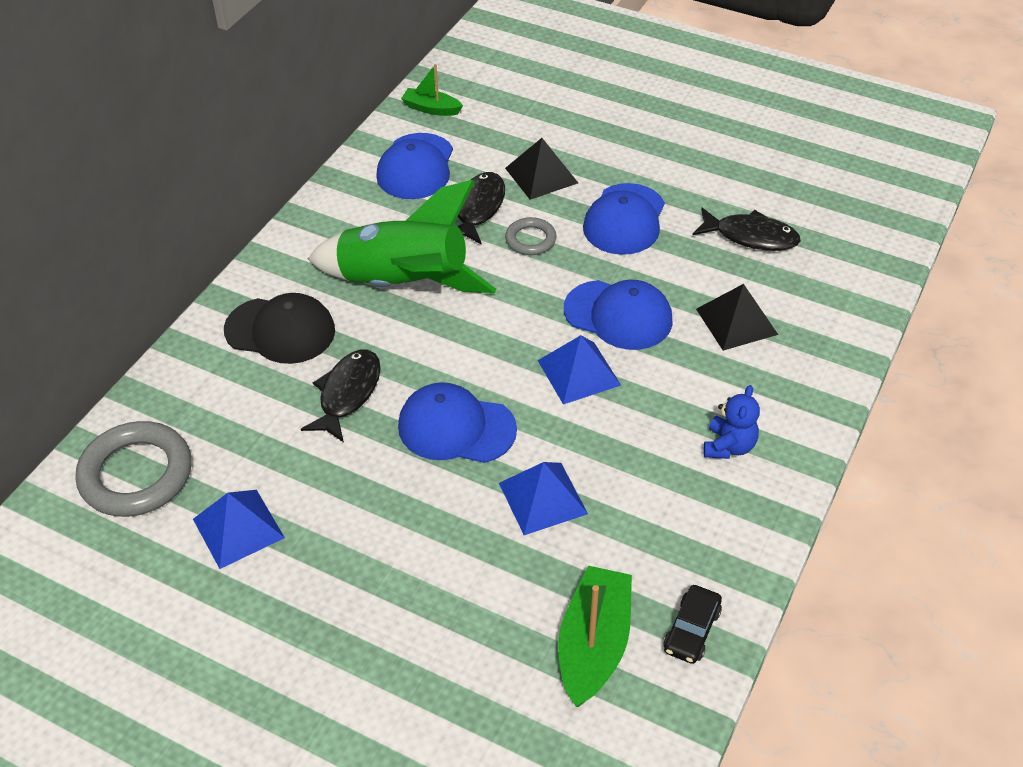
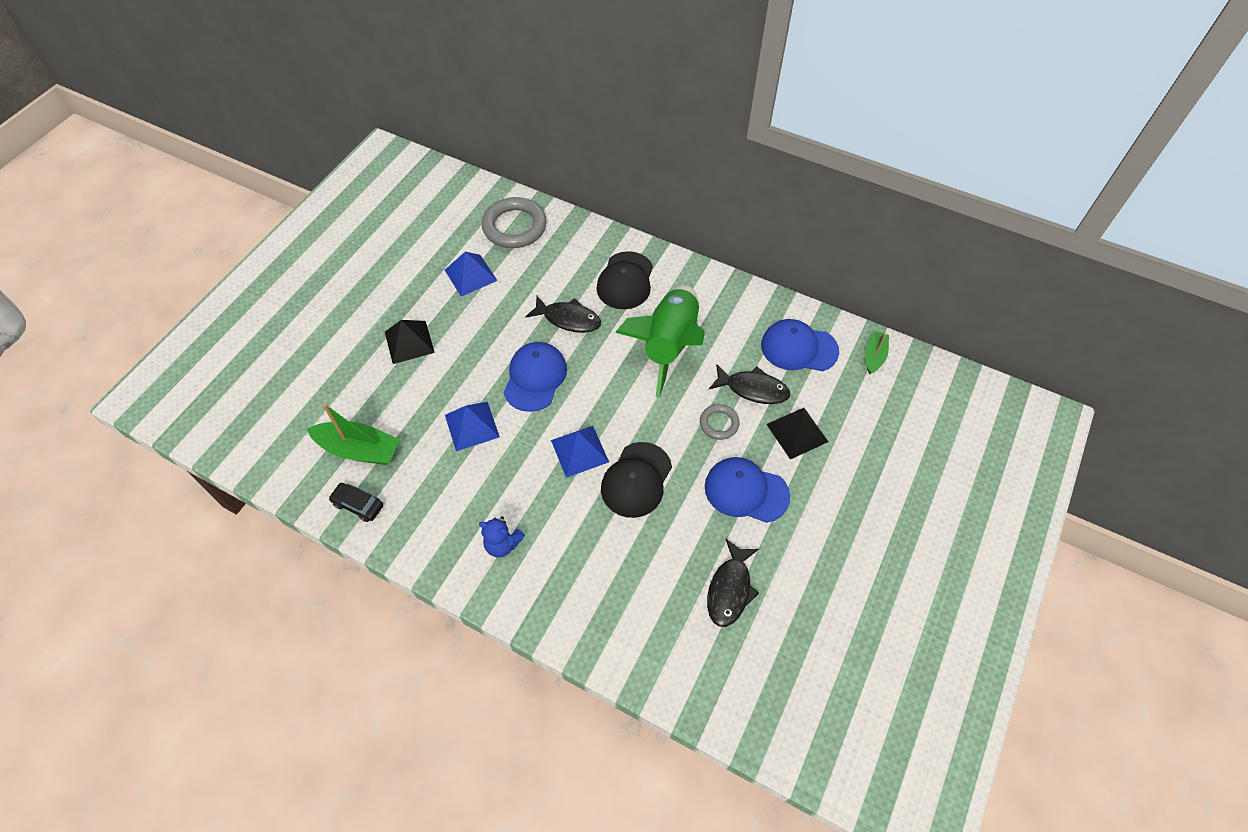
camera: 90 degrees right, 10 degrees up
blue cap [564,280,673,350] -> black cap [601,442,672,518]
black pyramid [696,284,778,351] -> black pyramid moved to [385,320,435,364]

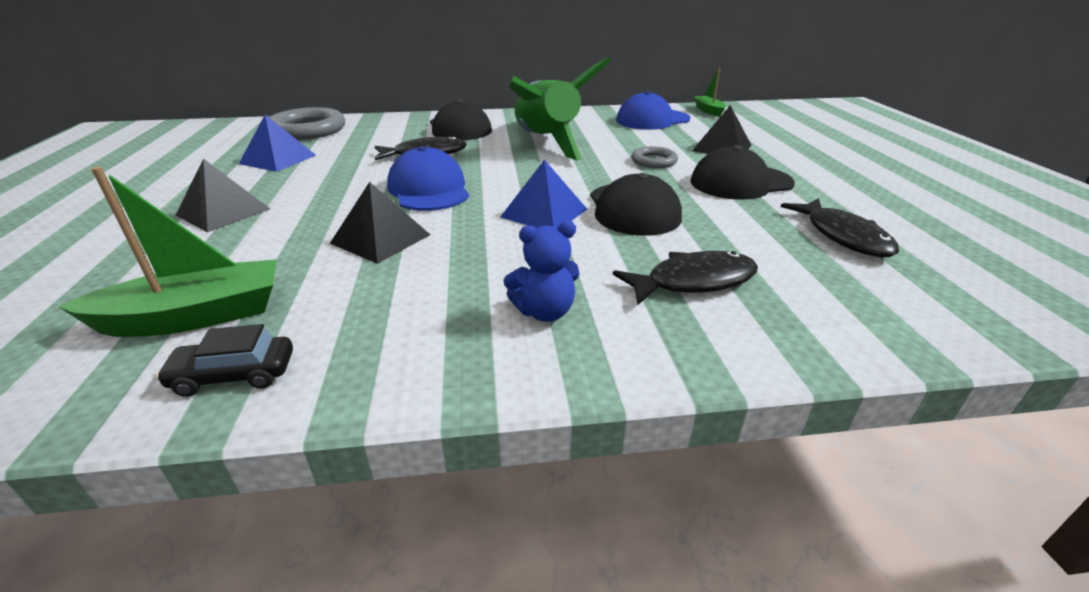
camera: 35 degrees left, 25 degrees down
blue pyramid [445,402,500,451] -> black pyramid [330,182,430,264]
blue cap [705,457,790,523] -> black cap [690,145,795,200]
black fish [709,364,790,404] -> black fish moved to [613,251,758,305]

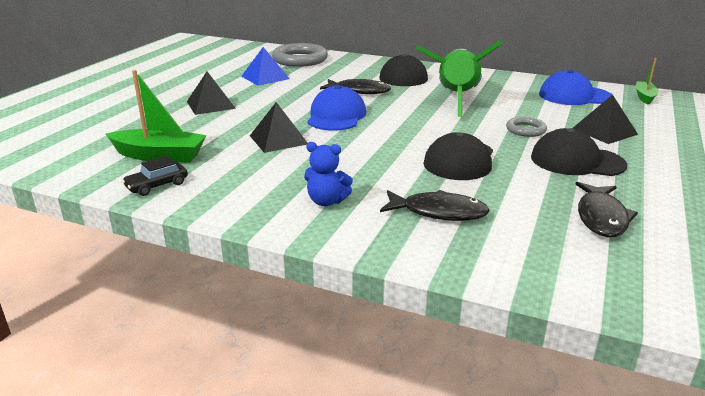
camera: 30 degrees right, 5 degrees down
black car [156,324,293,397] -> black car turned 60 degrees counterclockwise [122,156,188,196]
blue pyramid [501,160,587,228] -> none

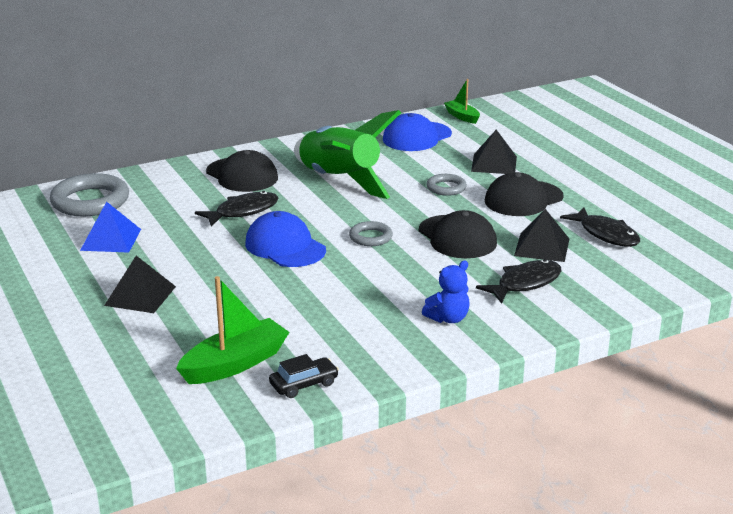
camera: 50 degrees left, 0 degrees up
black car [122,156,188,196] -> black car turned 120 degrees counterclockwise [269,354,339,398]
black pyramid [250,102,308,153] -> black pyramid moved to [514,209,569,262]
none -> grey ring [349,221,393,246]

